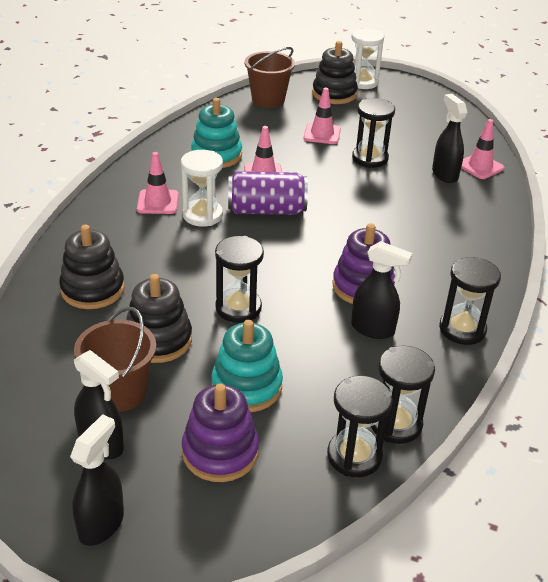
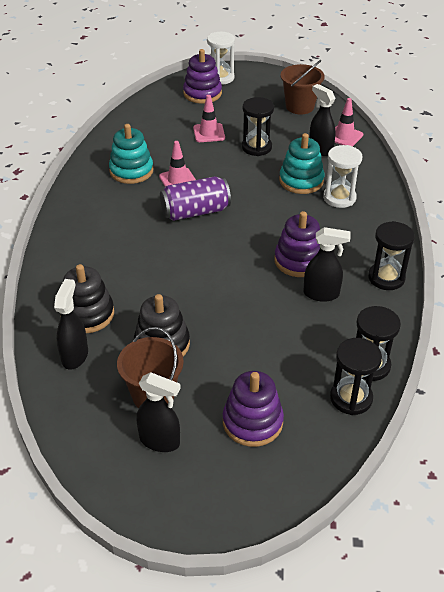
camera: 15 degrees left, 5 degrees up
black spray bottle [70,414,124,546] -> black spray bottle moved to [54,279,88,370]
pink traffic cone [137,152,179,214] -> none
white hourglass [181,150,223,227] -> white hourglass moved to [323,145,362,208]
turquoise stacking toy [211,320,283,412] -> turquoise stacking toy moved to [279,133,325,194]
black hourglass [215,236,264,323] -> none
brown bucket [244,47,295,108] -> brown bucket moved to [280,60,324,114]
black stacking toy [312,41,358,104] -> purple stacking toy [183,49,222,104]

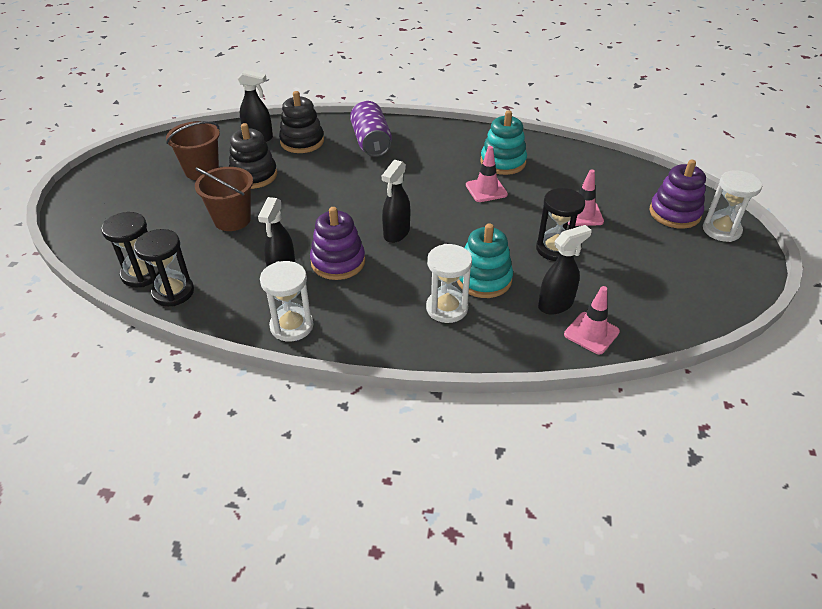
camera: 95 degrees right, 0 degrees up
black spray bottle [136,372,181,452] -> black spray bottle moved to [382,160,410,243]
purple can [160,176,231,221] -> purple can moved to [350,101,392,157]
purple stacking toy [222,371,284,447] -> none
brown bucket [280,60,324,114] -> brown bucket moved to [195,167,253,231]
black hourglass [368,221,415,290] -> white hourglass [260,261,314,342]

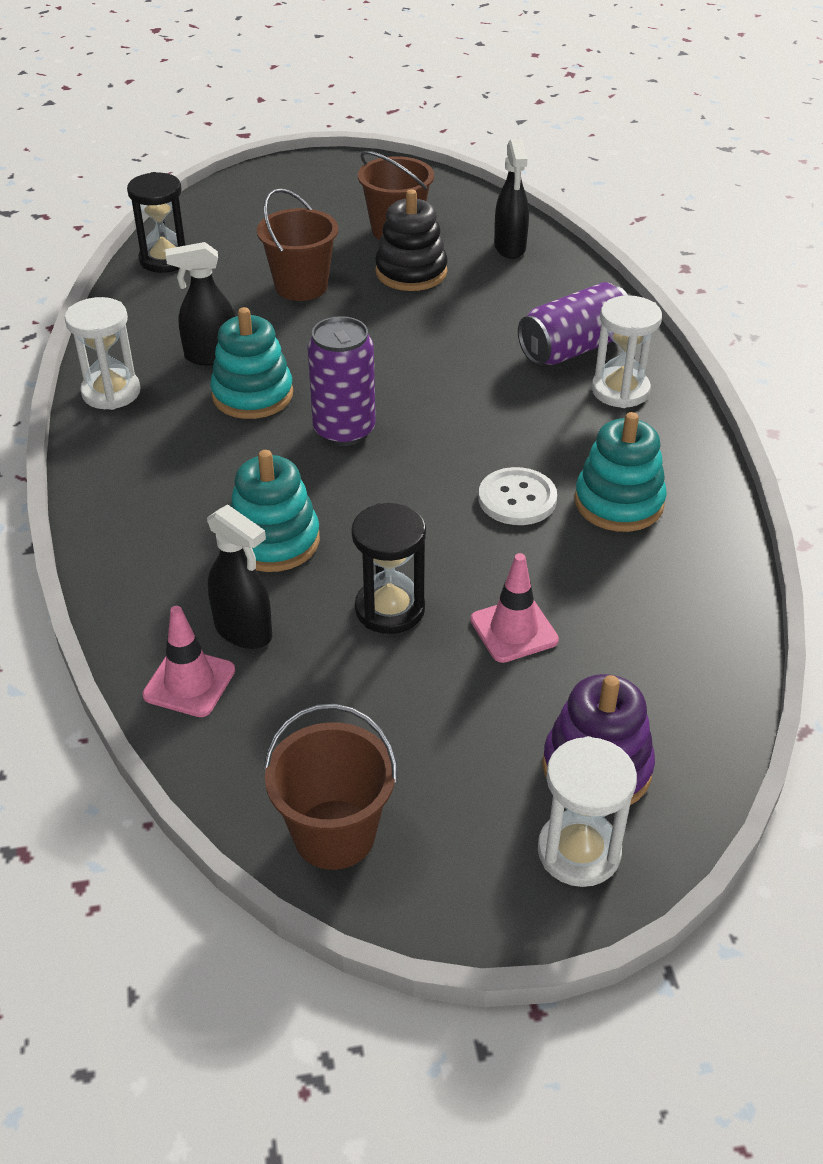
camera: 70 degrees right, 0 degrees up
black hourglass [134,229,194,306] -> none
black stacking toy [279,91,324,153] -> none
purple stacking toy [310,207,365,280] -> turquoise stacking toy [210,307,293,419]
black spray bottle [382,160,410,243] -> purple can [307,316,376,446]
white hourglass [426,244,472,323] -> white hourglass moved to [592,295,662,408]
pink traffic cone [466,146,508,202] -> white button [479,467,557,525]
none -> brown bucket [263,704,398,870]

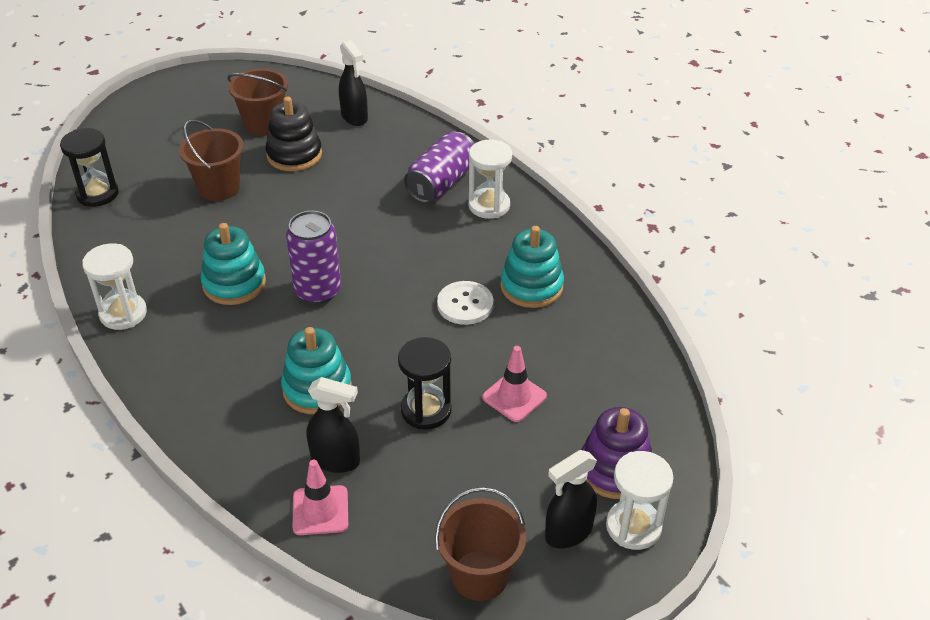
camera: 25 degrees left, 0 degrees up
black spray bottle [166,242,235,366] -> black spray bottle moved to [545,450,597,548]

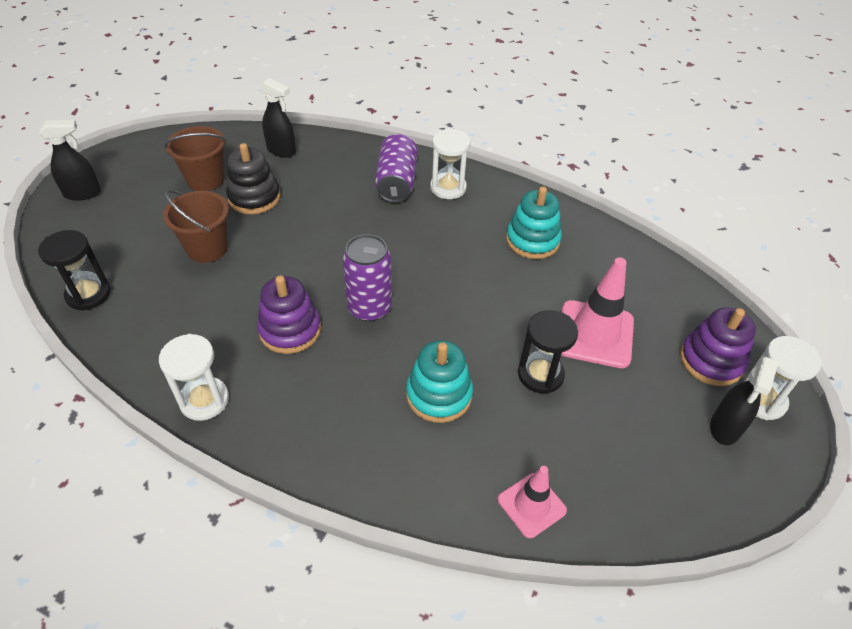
camera: 30 degrees left, 5 degrees up
turquoise stacking toy [201,223,266,305] -> purple stacking toy [257,276,321,354]
black spray bottle [307,377,360,473] -> black spray bottle moved to [39,120,101,201]
brown bucket [435,487,526,601] -> none
white button [437,281,493,325] -> none
pink traffic cone [482,346,547,422] -> pink traffic cone [561,257,634,368], size x1.65

